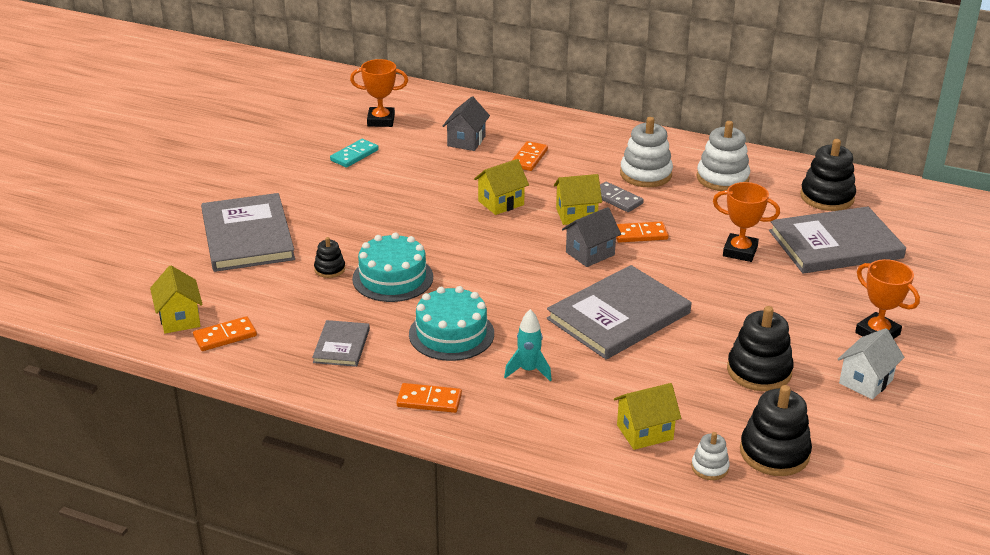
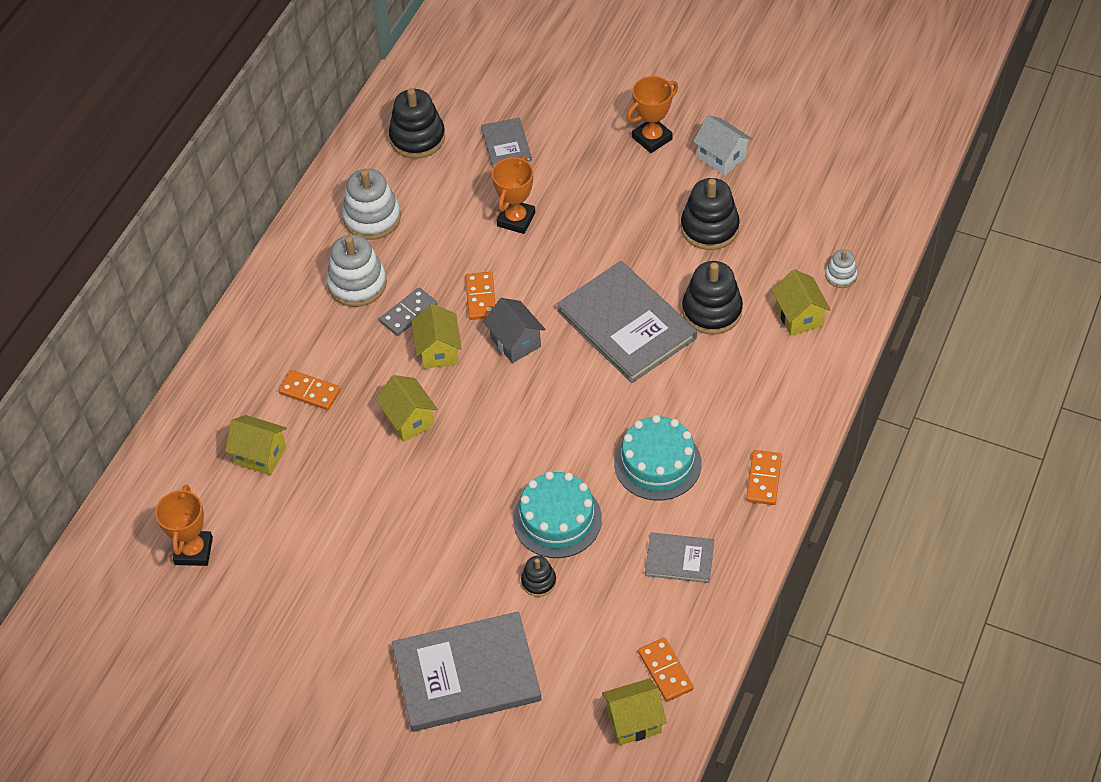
camera: 85 degrees left, 20 degrees up
turquoise domino [330,139,379,168] -> none
grey house [443,97,490,151] -> yellow house [225,415,287,475]
turquoise rocket [504,309,552,381] -> none
black stacking toy [740,385,812,476] -> black stacking toy moved to [682,261,743,335]
grey book [769,206,906,273] -> grey book [481,118,532,168], size x0.51

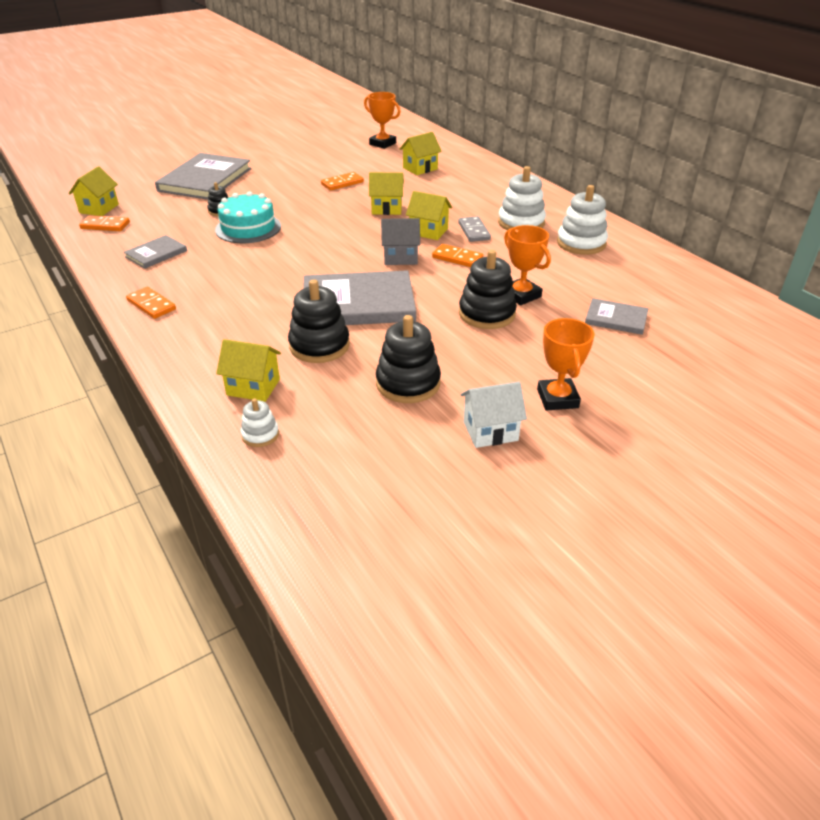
camera: 120 degrees right, 15 degrees down
orange domino [278,370,341,410] -> orange domino moved to [321,172,364,191]
black stacking toy [389,88,445,159] -> black stacking toy moved to [459,250,517,329]
turquoise cake [614,415,702,501] -> none

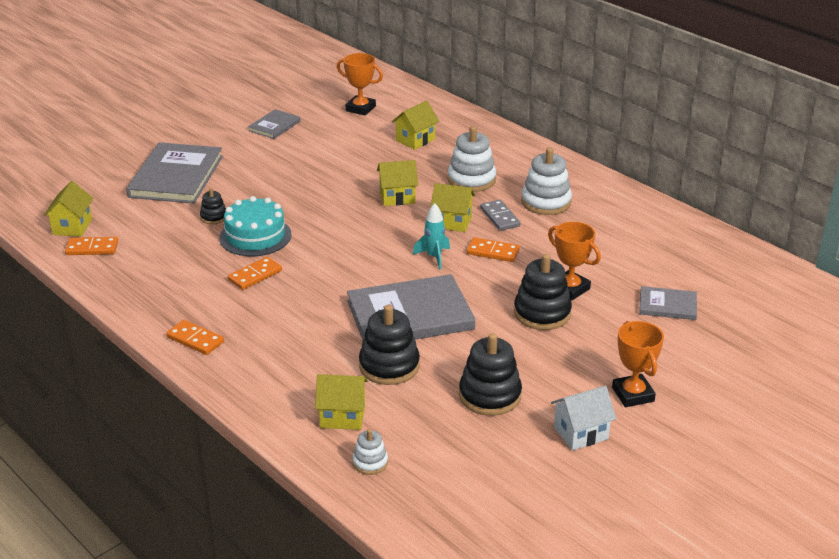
camera: 10 degrees left, 5 degrees down
grey book [124,235,187,269] -> grey book moved to [248,109,301,139]
orange domino [321,172,364,191] -> orange domino moved to [228,257,282,290]
grey house [381,218,420,265] -> turquoise rocket [413,203,450,270]
white stacking toy [557,185,608,255] -> white stacking toy moved to [447,126,496,192]

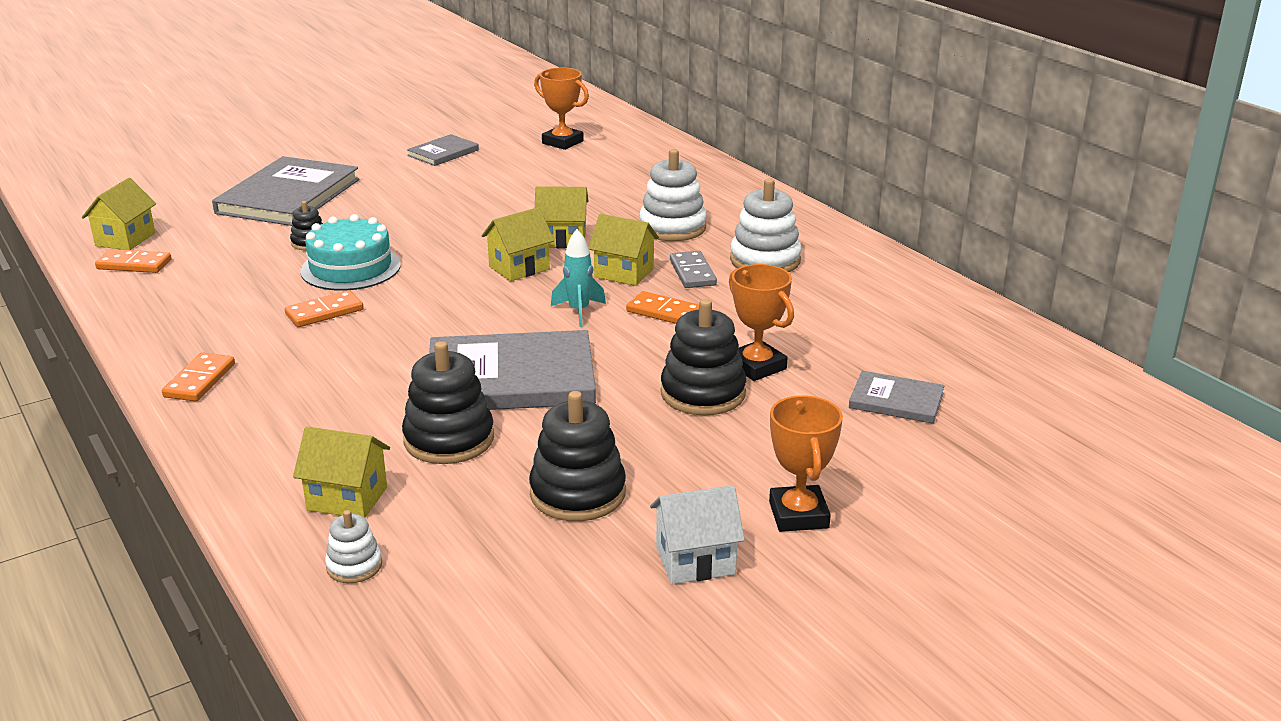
camera: 10 degrees right, 5 degrees down
orange domino [166,320,224,355] -> orange domino turned 60 degrees clockwise [162,352,235,402]
yellow house [392,101,439,150] -> yellow house moved to [482,207,554,281]

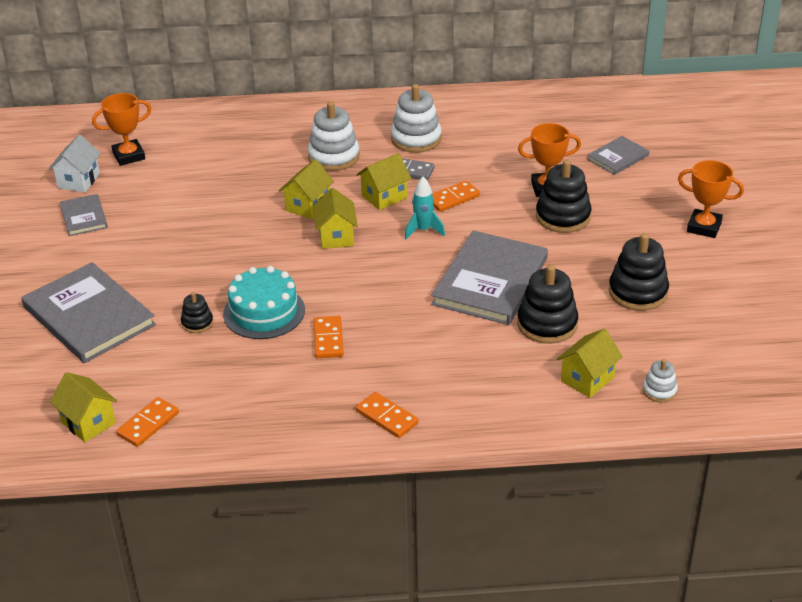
camera: 60 degrees left, 10 degrees up
white house [650,485,745,584] -> white house moved to [48,135,101,192]

